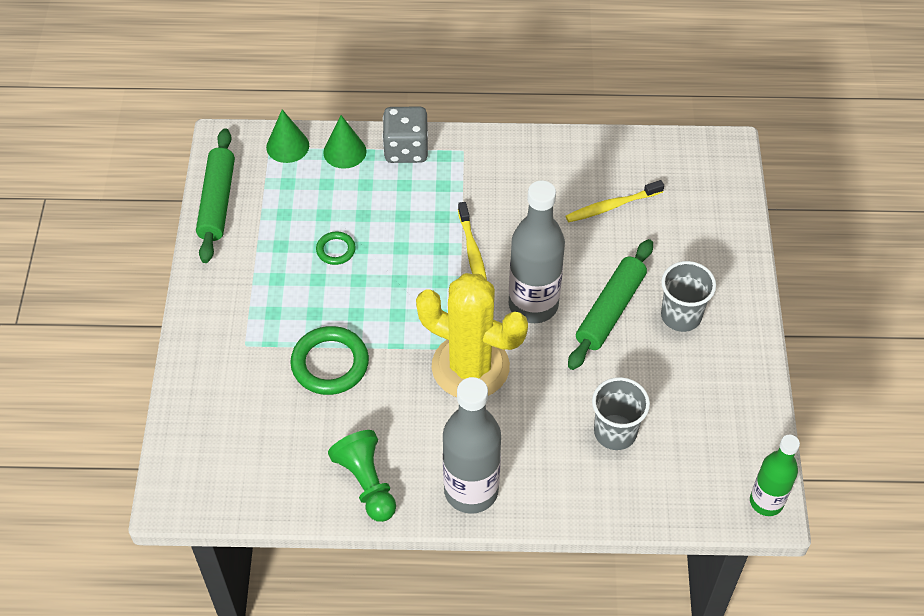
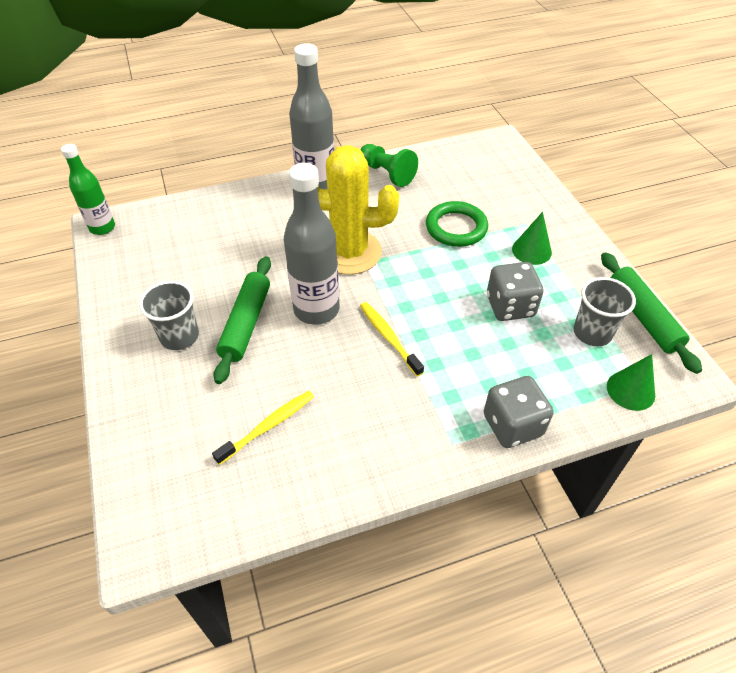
camera: 160 degrees right, 5 degrees down
green ring [316,231,356,265] -> grey dice [487,262,544,321]
green cone [323,115,367,169] -> green cone moved to [512,212,552,265]
grey cup [592,377,650,450] -> grey cup moved to [574,277,636,346]

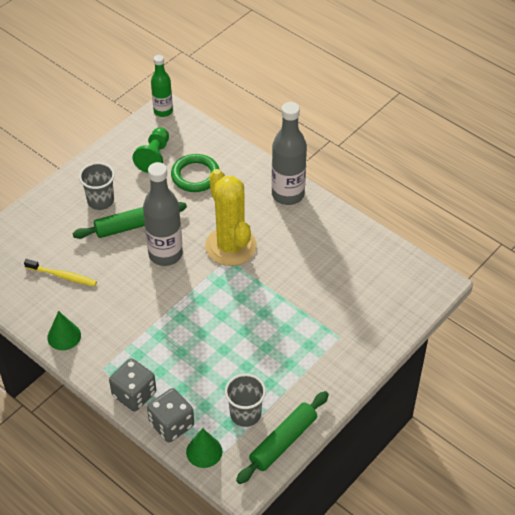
camera: 60 degrees right, 0 degrees up
green pawn [360,144,418,187] -> green pawn moved to [133,128,169,173]
yellow toothbrush [360,302,424,377] -> none
green ring [426,201,488,247] -> green ring moved to [171,154,220,192]
grey dice [487,262,544,321] -> grey dice moved to [147,388,194,442]
green cone [512,212,552,265] -> green cone moved to [47,311,81,350]

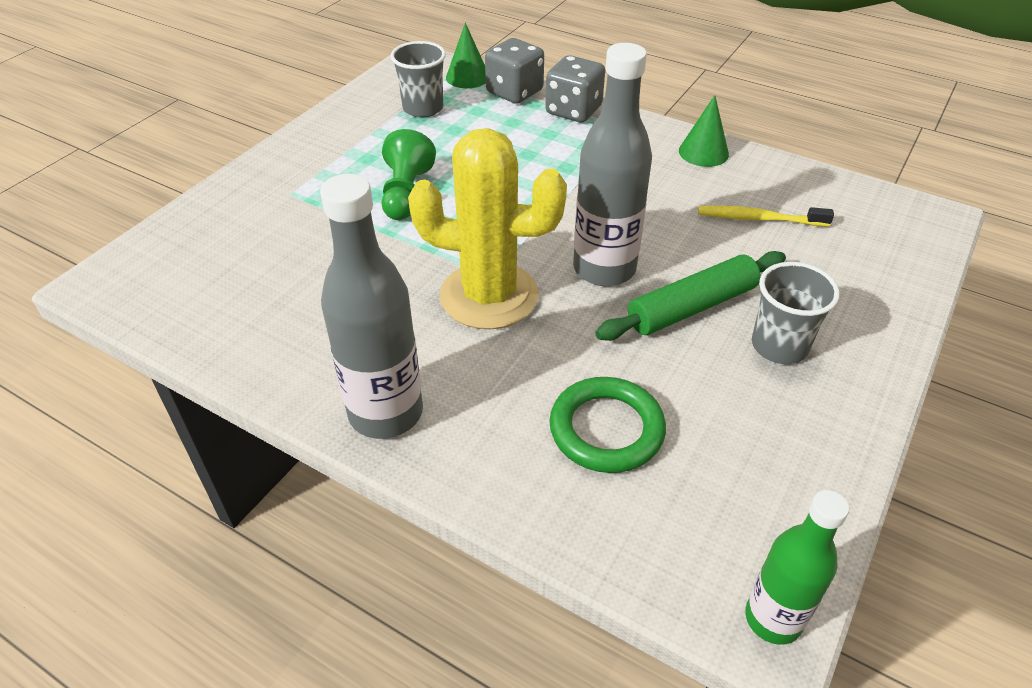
camera: 170 degrees right, 5 degrees down
green pawn [133,128,169,173] -> green pawn moved to [381,129,436,220]
yellow cactus [205,169,257,266] -> yellow cactus turned 45 degrees counterclockwise [408,128,567,329]
green rolling pin [236,391,329,484] -> none

